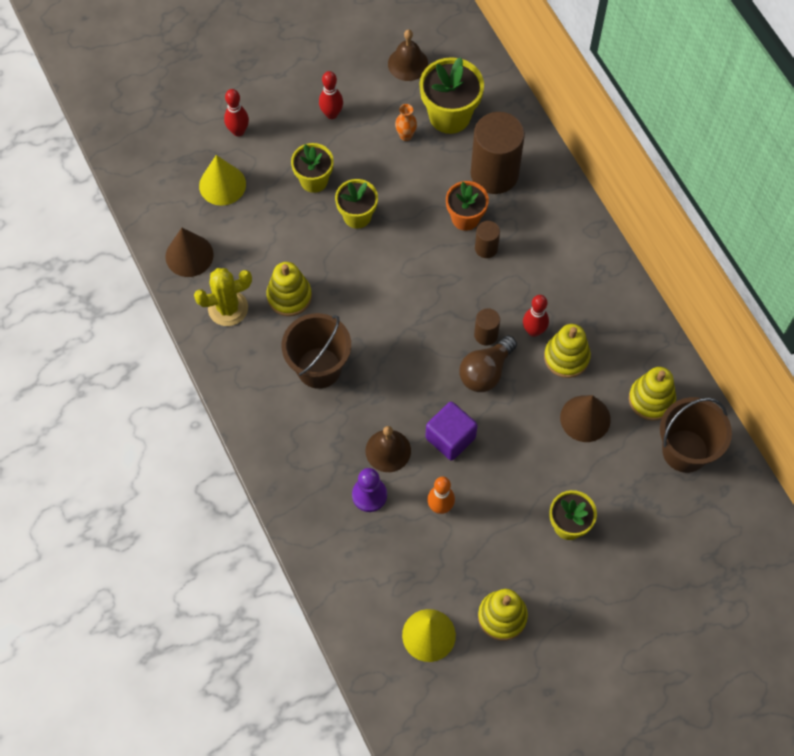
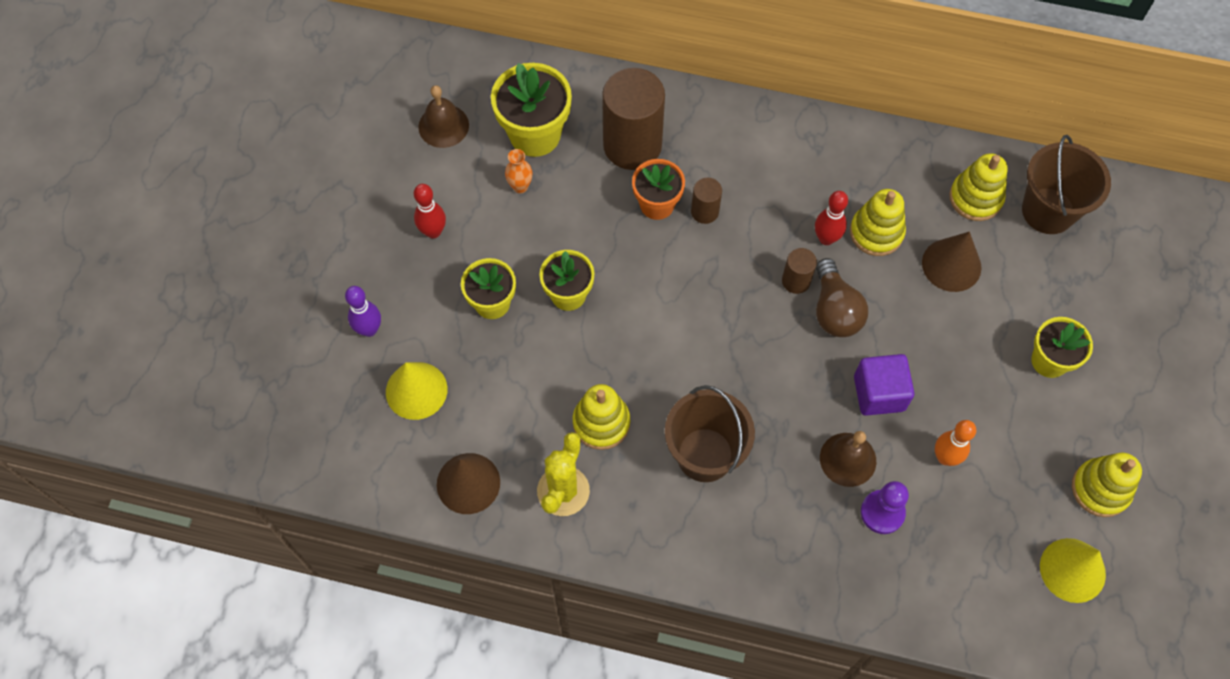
camera: 50 degrees left, 0 degrees up
red bowling pin [224,89,249,137] -> purple bowling pin [345,286,381,337]

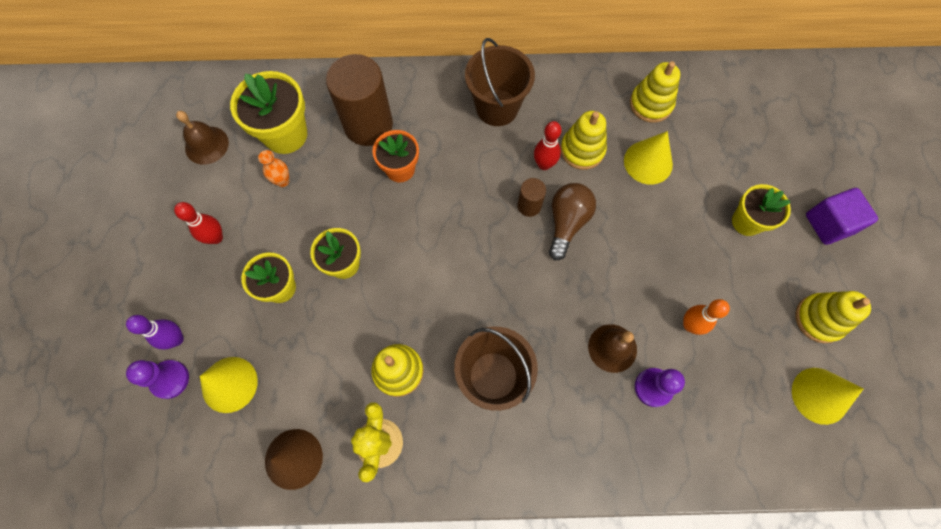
camera: 15 degrees left, 5 degrees up
brown cylinder [691,178,722,224] -> none
brown light bulb [816,258,868,337] -> brown light bulb turned 135 degrees counterclockwise [549,183,596,260]
purple cube [854,354,915,416] -> purple cube moved to [806,188,878,245]
brown cone [922,232,982,292] -> yellow cone [624,131,673,184]
brown bucket [1022,135,1111,234] -> brown bucket moved to [465,38,535,126]
none -> purple pawn [126,360,189,399]

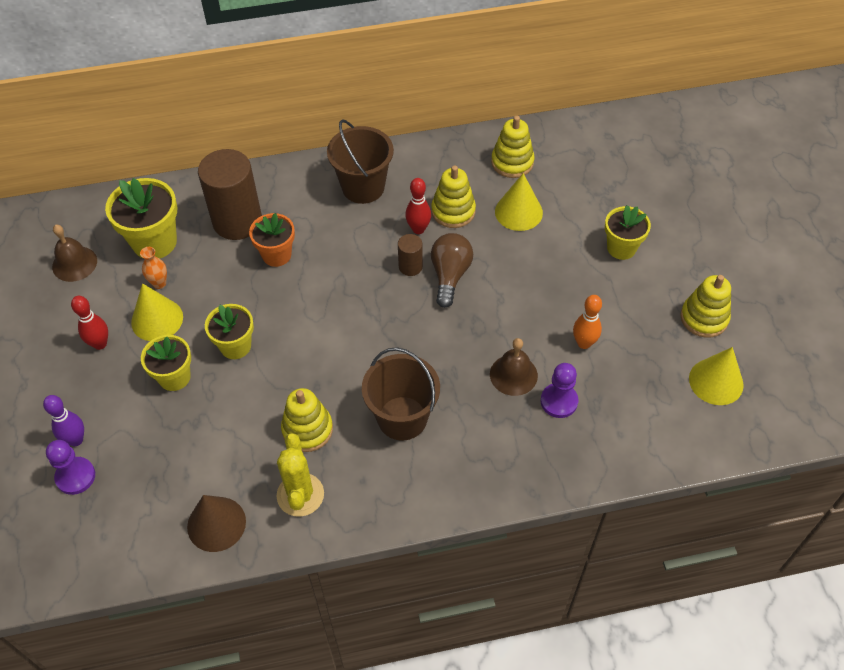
camera: 10 degrees left, 15 degrees down
yellow cone [200,357,258,413] -> yellow cone moved to [131,283,183,341]
purple cube [806,188,878,245] -> none

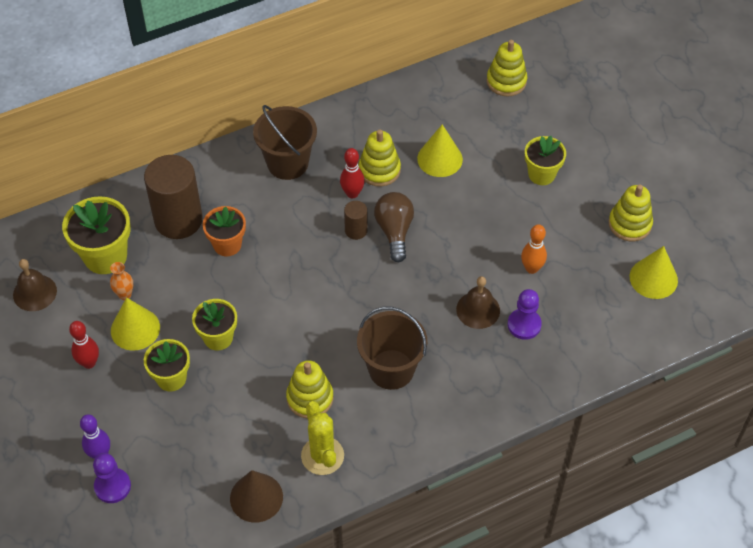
camera: 15 degrees left, 0 degrees up
yellow stacking toy [491,116,534,178] -> yellow stacking toy moved to [486,40,527,97]

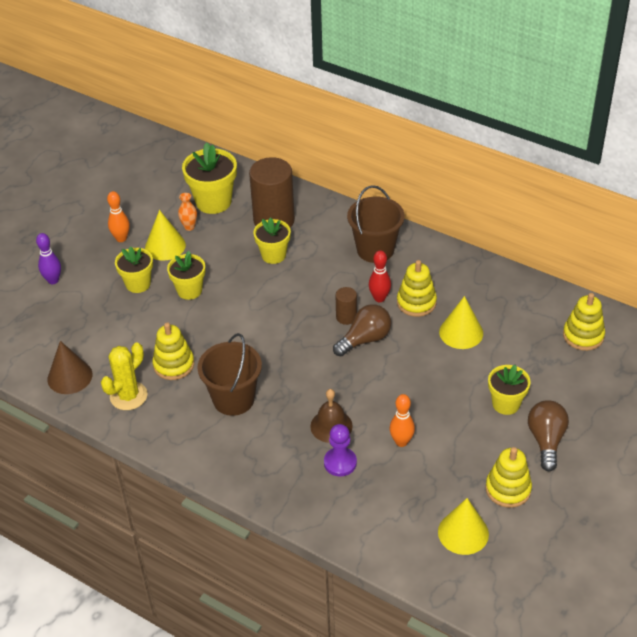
camera: 60 degrees right, 10 degrees down
brown bell [13,259,57,311] -> none
red bowling pin [69,321,99,369] -> orange bowling pin [107,191,130,242]
purple pawn [93,453,131,503] -> none
orange flower pot [203,206,246,256] -> yellow flower pot [253,218,291,264]
none -> brown light bulb [528,400,569,471]

